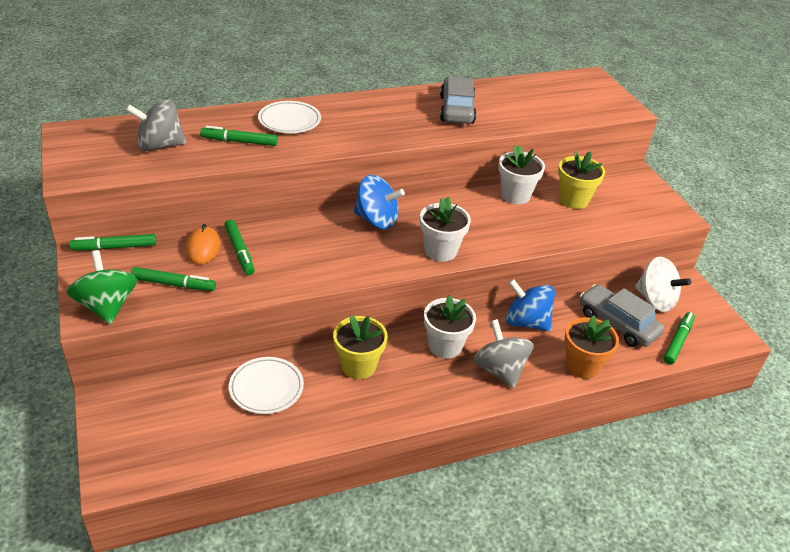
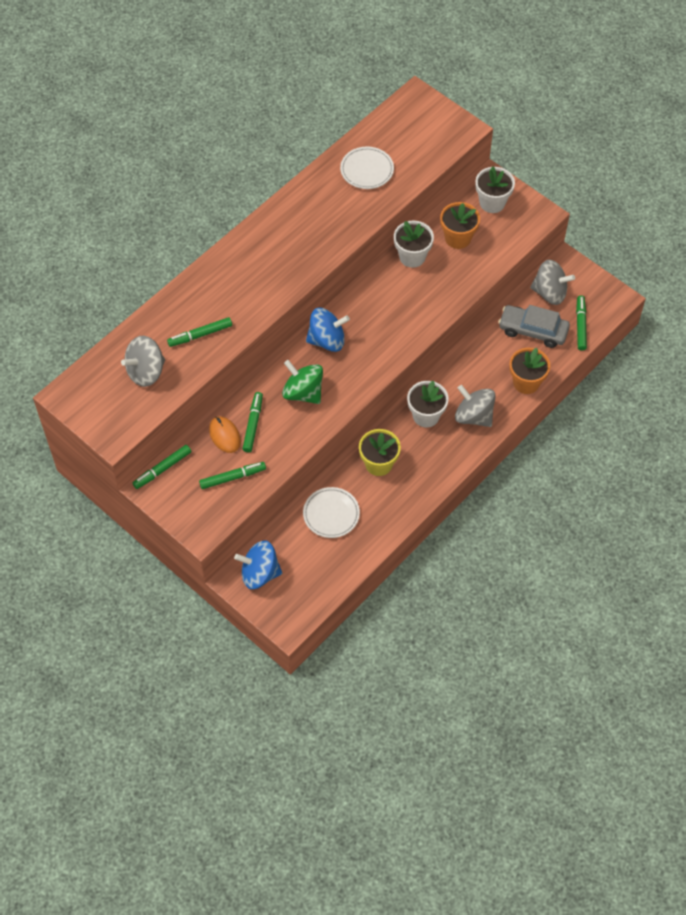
camera: 25 degrees left, 20 degrees up
green spinning top [67,250,137,324] -> green spinning top moved to [282,360,323,404]
green marker [224,219,255,275] -> green marker turned 120 degrees counterclockwise [242,392,263,452]
white plate [258,101,321,133] -> white plate moved to [340,146,394,189]
white flower pot [420,196,471,262] -> white flower pot moved to [475,166,515,213]
grey car [440,77,477,124] -> none
blue spinning top [506,279,555,331] -> blue spinning top moved to [234,541,282,589]
yellow flower pot [558,151,605,209] -> orange flower pot [440,202,480,249]
white spinning top [635,257,691,312] -> grey spinning top [530,260,575,305]

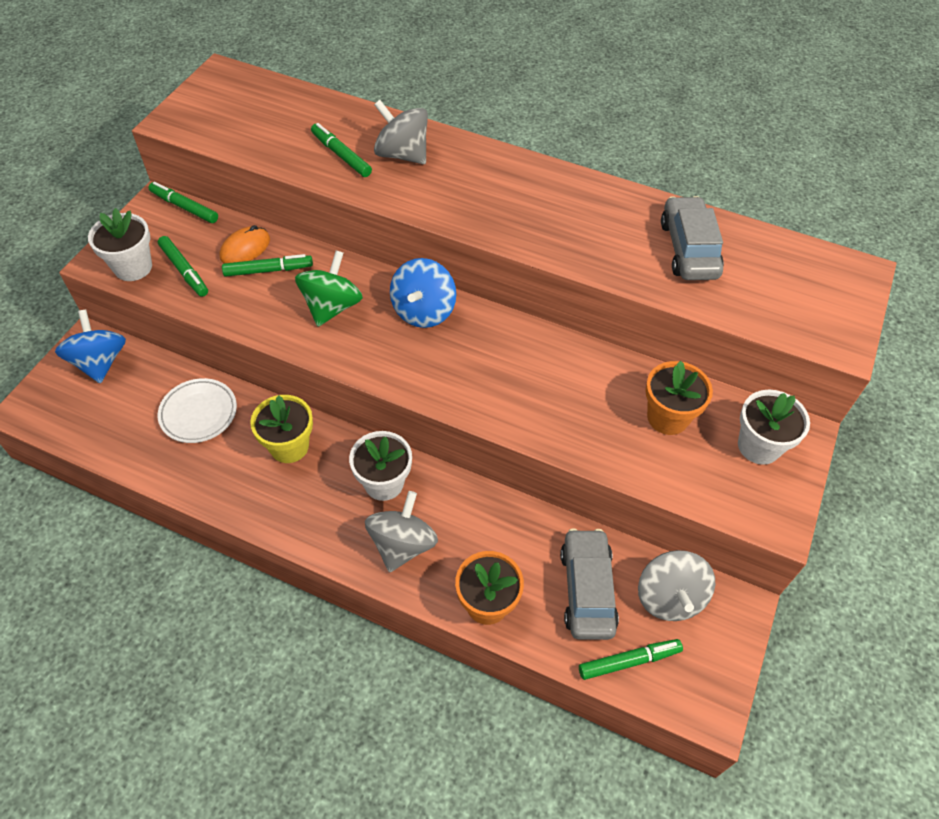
camera: 70 degrees right, 5 degrees down
grey spinning top [121,336,165,387] -> grey spinning top moved to [374,100,428,164]
blue spinning top [306,308,350,352] -> blue spinning top turned 45 degrees clockwise [390,258,456,328]
white plate [340,146,394,189] -> grey car [661,196,724,280]
white flower pot [394,221,434,268] -> white flower pot moved to [88,208,152,281]

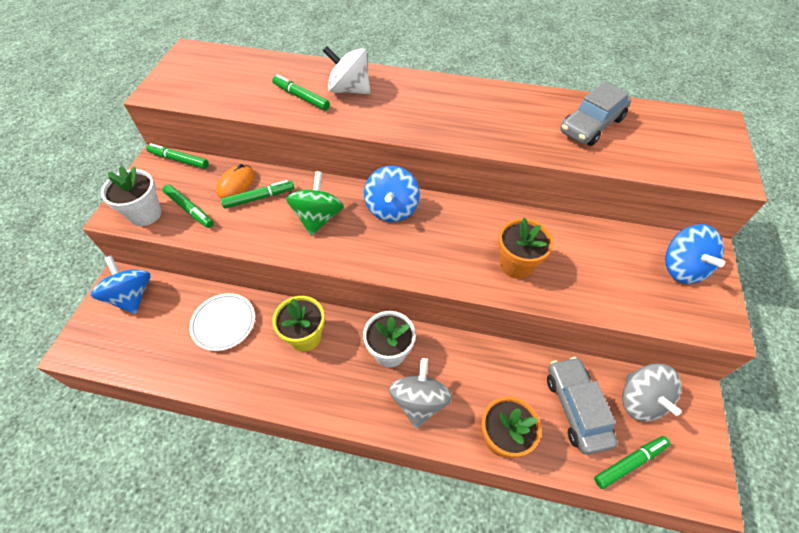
camera: 10 degrees left, 0 degrees up
grey spinning top [374,100,428,164] -> white spinning top [323,46,370,94]
orange flower pot [645,361,713,435] -> orange flower pot moved to [498,218,553,279]
grey car [661,196,724,280] -> grey car turned 120 degrees counterclockwise [560,81,631,146]
white flower pot [738,390,810,465] -> blue spinning top [665,224,725,284]

